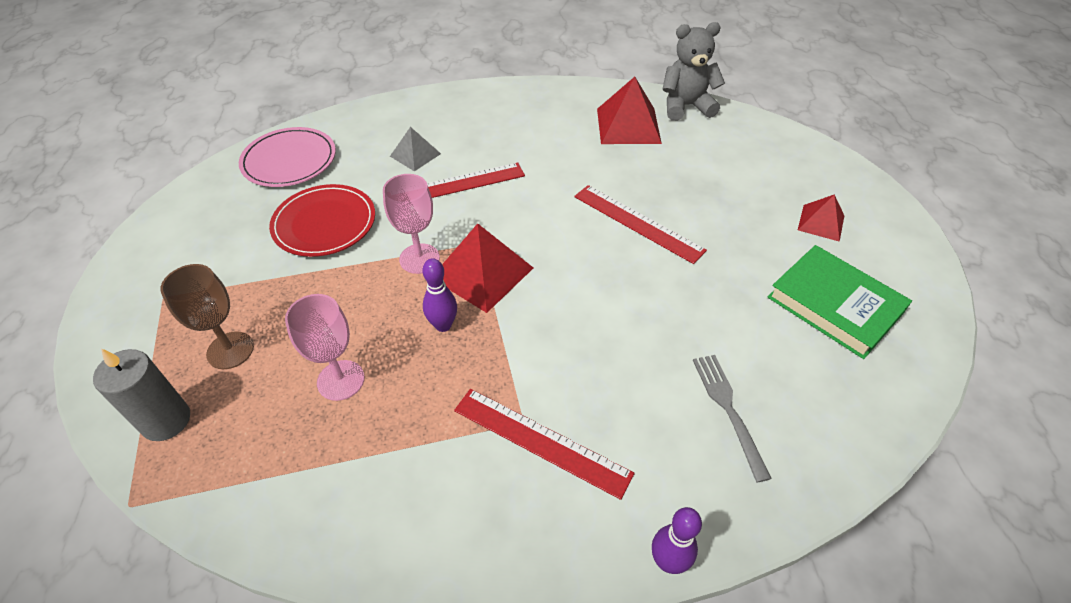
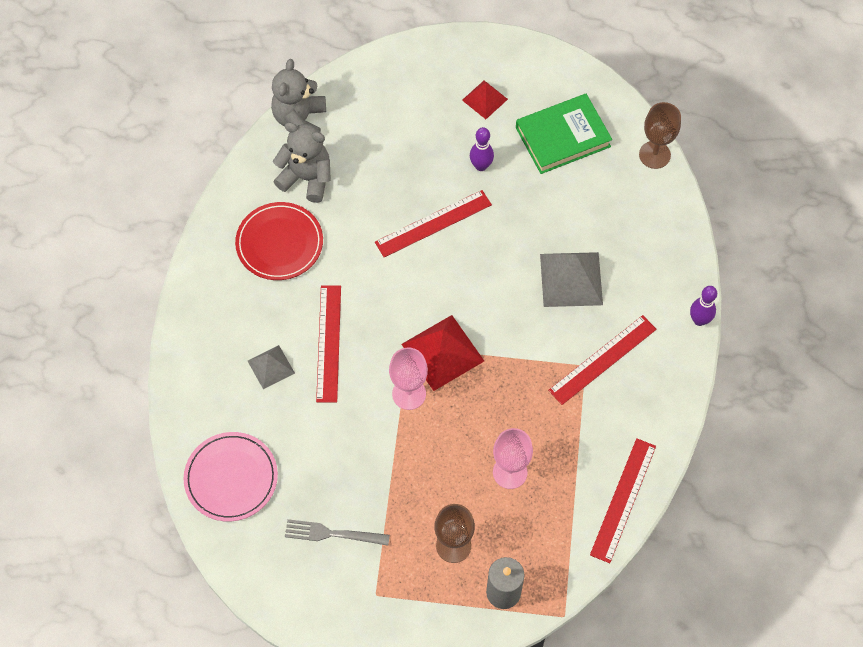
camera: 70 degrees left, 15 degrees up
red plate [269,184,375,257] -> red plate moved to [235,202,323,280]
purple bowling pin [422,258,457,332] -> purple bowling pin moved to [470,127,494,171]
red pyramid [597,77,662,144] -> grey teddy bear [273,122,331,203]
grey fork [693,355,772,482] -> grey fork moved to [285,519,390,546]
none -> grey pyramid [540,252,603,307]
none -> red ruler [590,438,656,563]
none -> brown goblet [639,102,681,169]

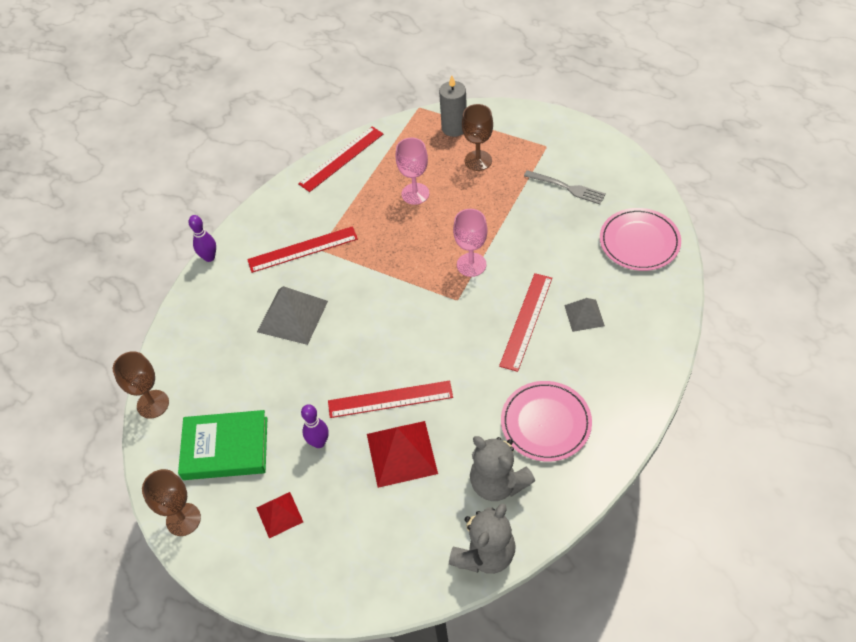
camera: 155 degrees left, 10 degrees down
red plate [235,202,323,280] -> pink plate [501,381,592,462]
red pyramid [402,315,484,391] -> red pyramid moved to [367,421,438,488]
none -> brown goblet [142,469,201,536]

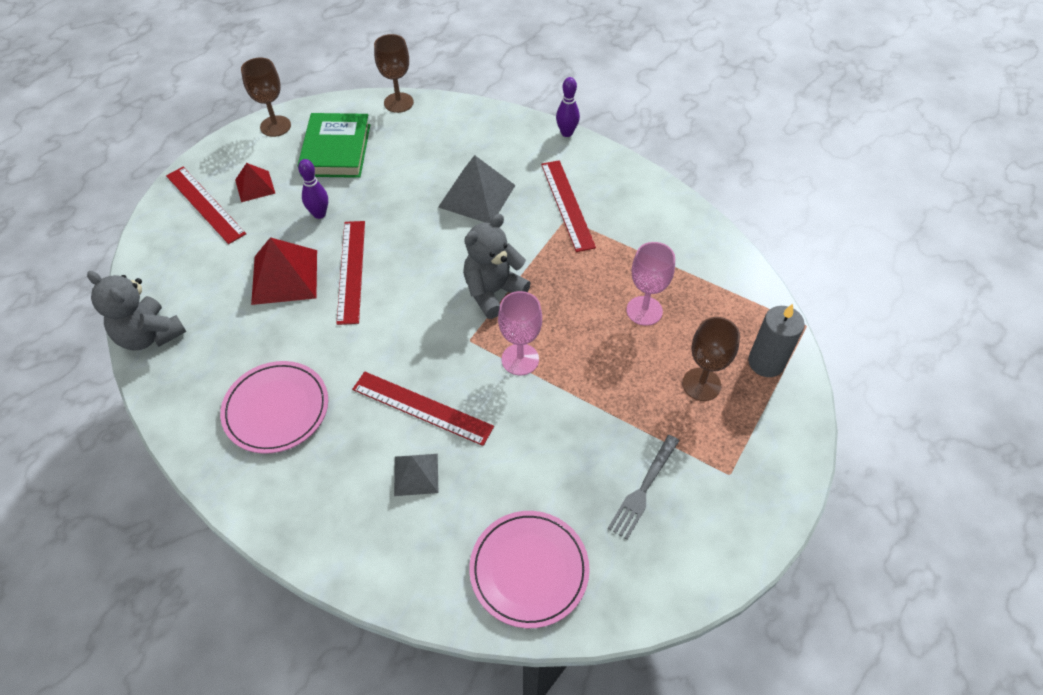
camera: 90 degrees right, 0 degrees up
red ruler [298,126,383,192] -> red ruler moved to [166,167,246,244]
grey teddy bear [470,436,535,501] -> grey teddy bear moved to [463,214,531,319]

